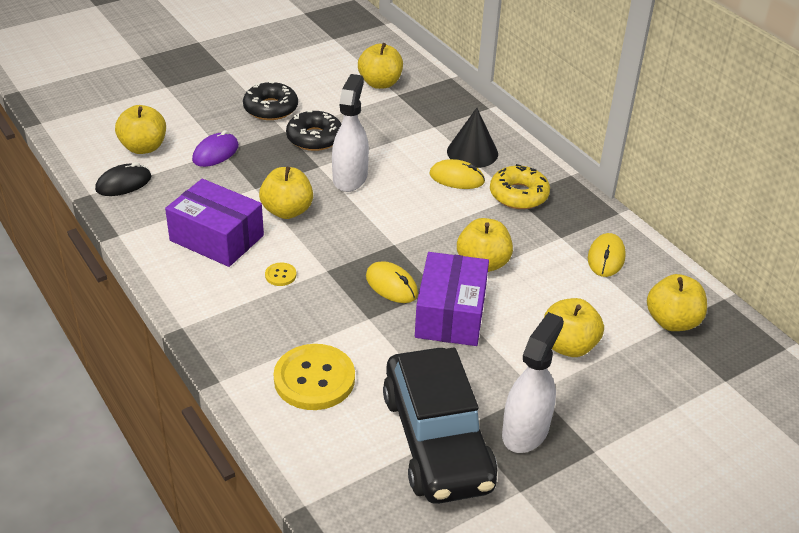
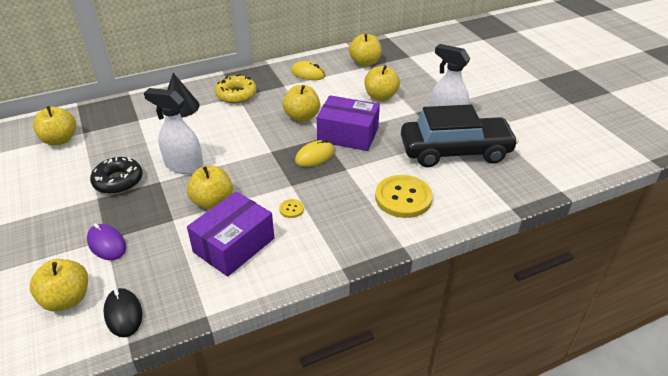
camera: 80 degrees left, 0 degrees up
black donut [243,81,298,120] -> none
yellow mouse [430,159,485,189] -> none

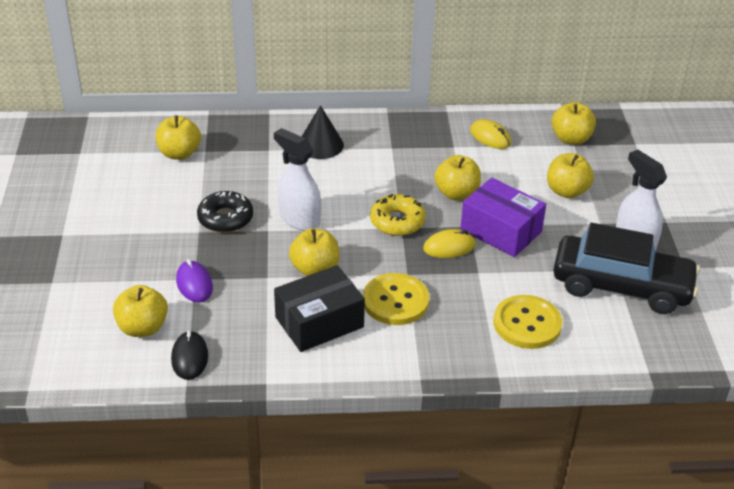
camera: 20 degrees right, 0 degrees up
purple box [187,191,274,277] -> black box [274,265,365,352]
yellow donut [215,75,257,103] -> yellow donut moved to [370,194,426,236]
yellow button [279,199,304,218] -> yellow button [363,273,429,325], size x2.35

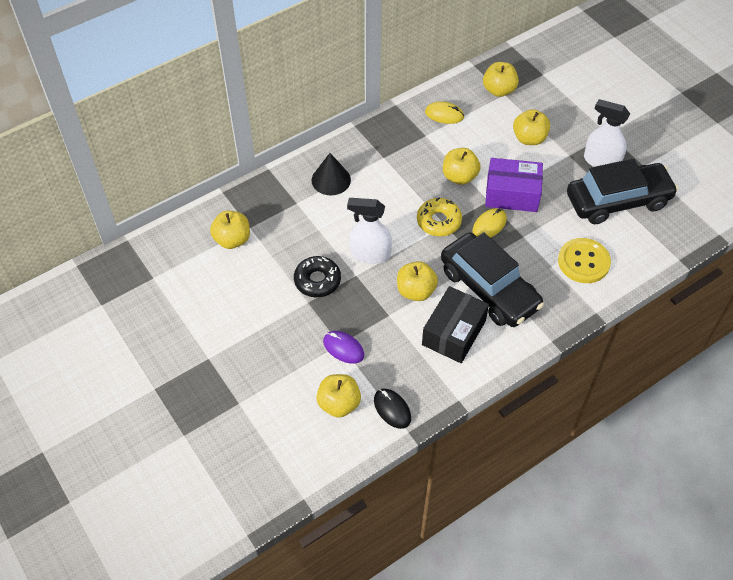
camera: 30 degrees left, 15 degrees up
yellow button [363,273,429,325] -> black car [441,232,544,327]

